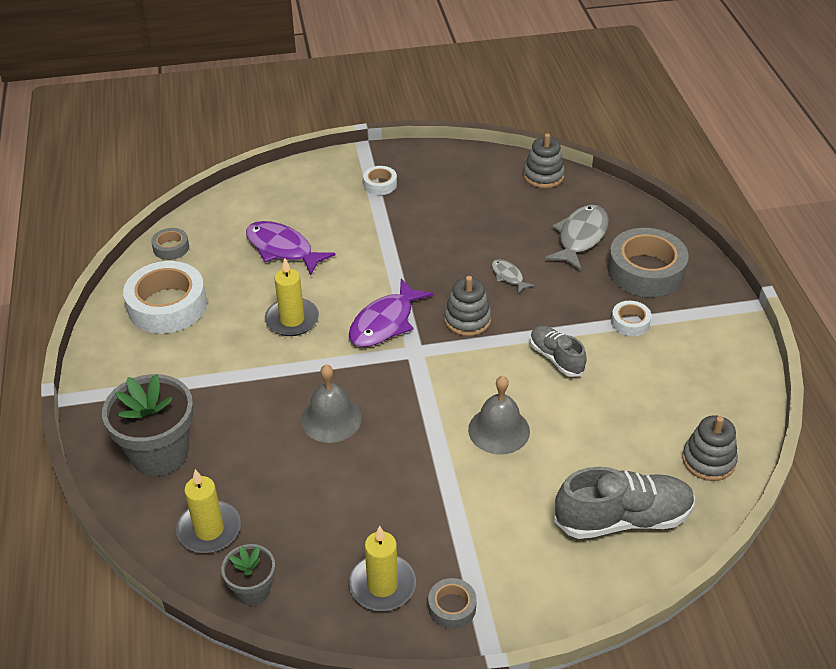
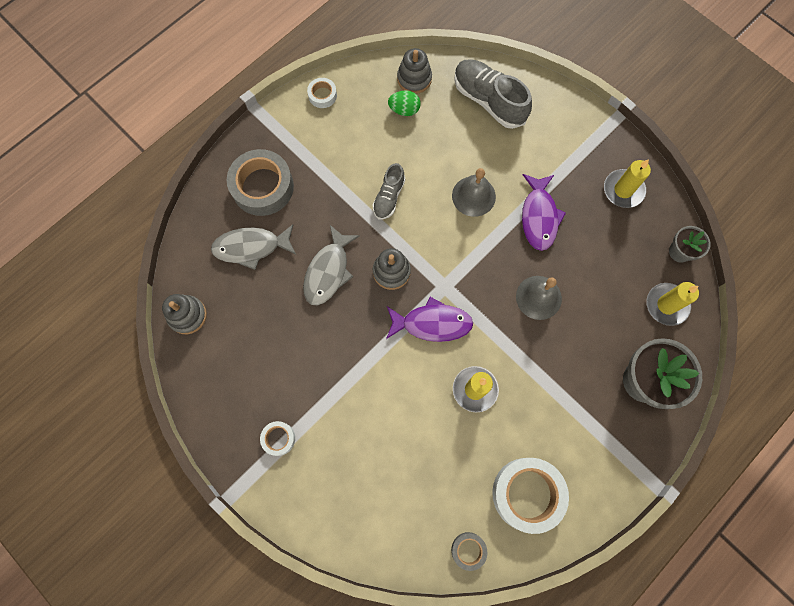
camera: 125 degrees left, 30 degrees up
purple fish [246,221,336,275] -> purple fish moved to [522,174,566,251]
grey tape [428,578,477,629] -> none
grey fish [492,259,535,294] -> grey fish [303,225,360,305], size x1.92
white tape [611,301,651,336] -> white tape moved to [307,78,337,108]
none -> green egg [388,90,421,116]

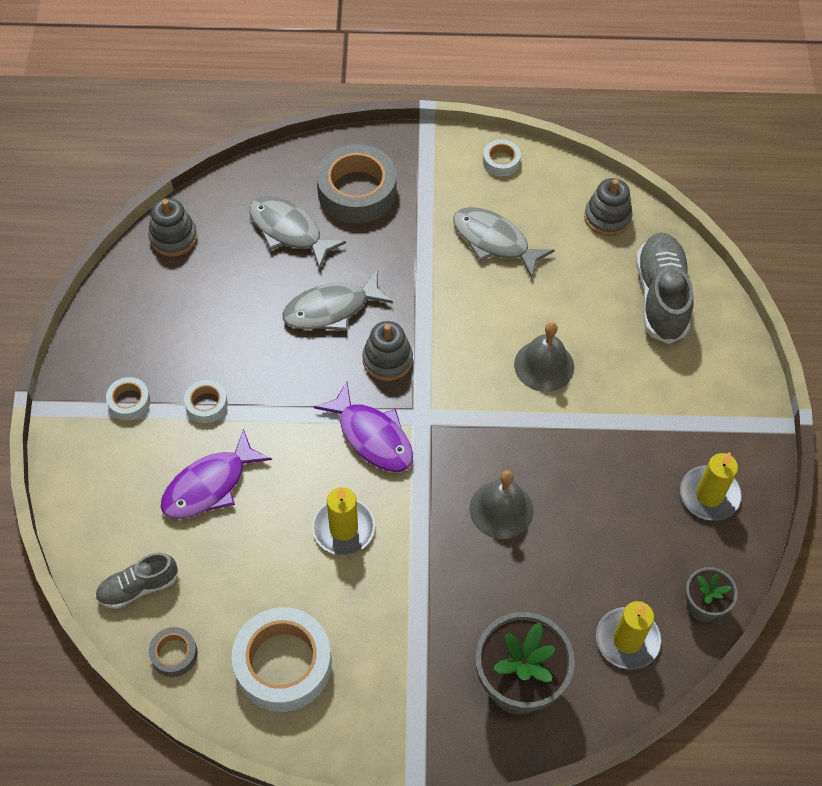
camera: 45 degrees right, 15 degrees down
grey shoe [373,163,405,220] -> grey shoe moved to [95,553,178,609]
green egg [388,90,421,116] -> none
purple fish [522,174,566,251] -> purple fish moved to [161,429,272,519]
none -> white tape [184,380,228,423]
none -> grey fish [453,207,555,279]

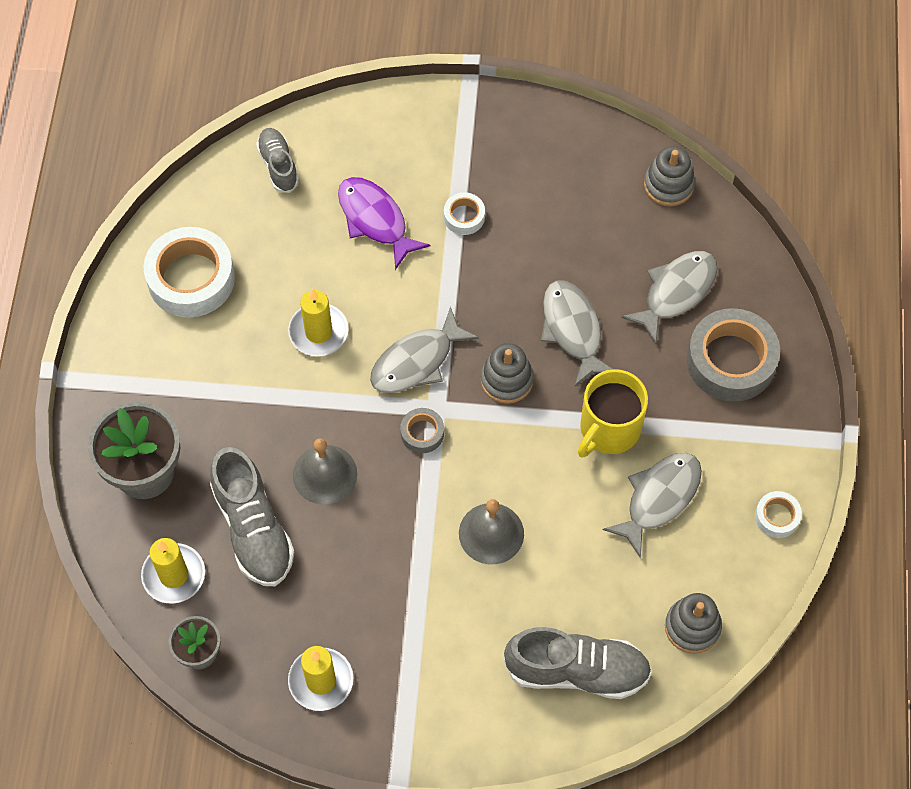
camera: 95 degrees right, 5 degrees up
white tape [106,377,151,420] -> none
grey tape [149,627,198,677] -> grey tape moved to [400,408,444,453]
purple fish [314,382,413,472] -> grey fish [370,306,479,393]
none -> grey shoe [210,447,295,586]
none -> yellow mug [578,369,648,457]

